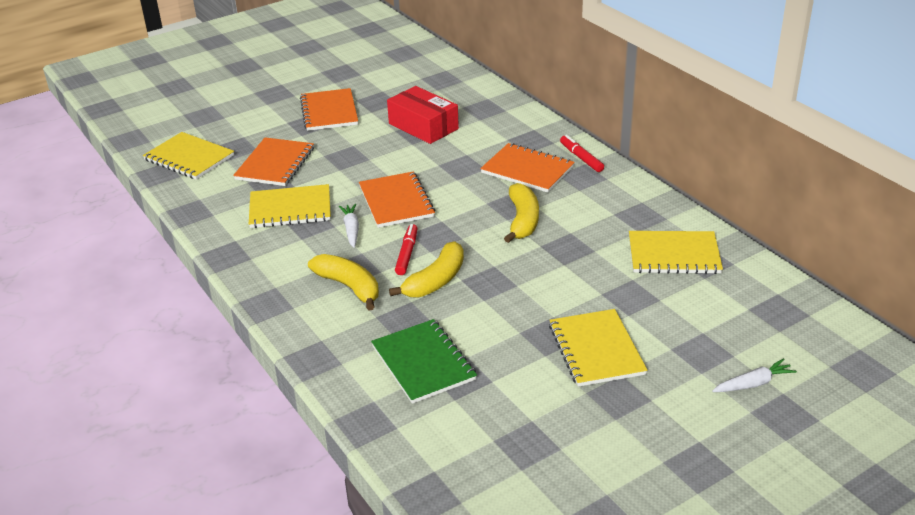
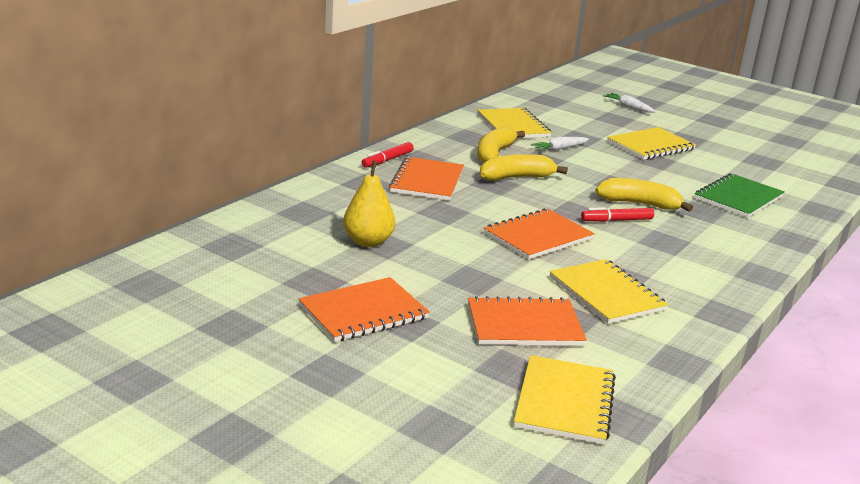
camera: 115 degrees left, 10 degrees down
yellow banana [308,254,379,310] -> yellow banana moved to [477,126,525,163]
white carrot [339,204,359,248] -> white carrot moved to [531,137,589,151]
red box [387,86,459,144] -> yellow pear [343,161,395,247]

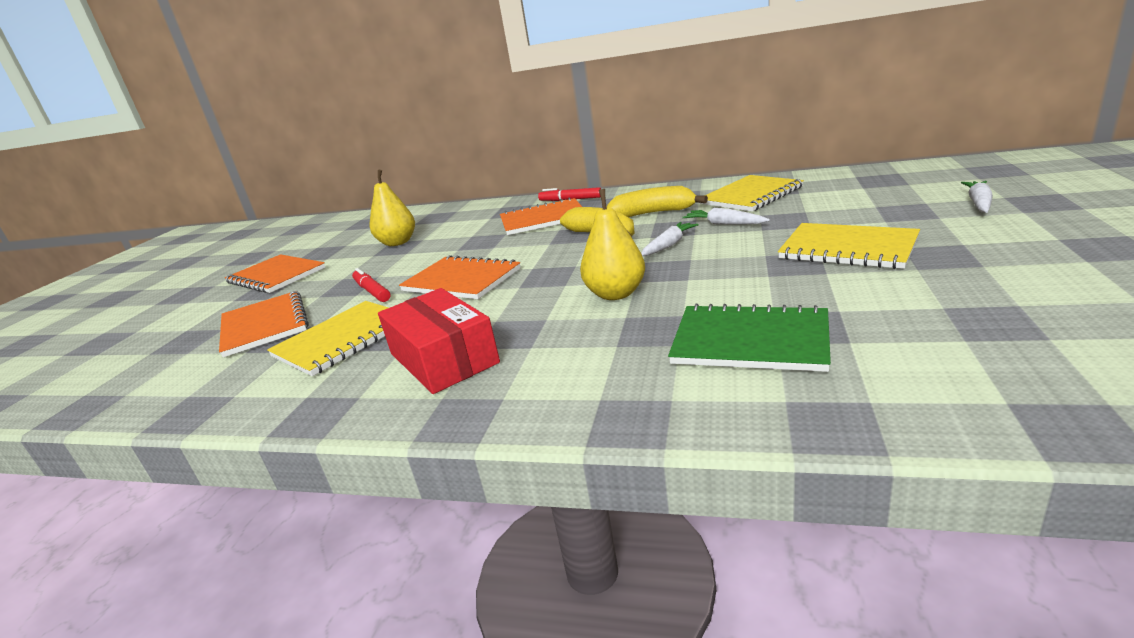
camera: 75 degrees right, 0 degrees up
yellow notebook [514,355,616,445] -> none
red marker [581,207,654,222] -> red marker moved to [352,268,391,302]
yellow banana [595,178,693,212] -> yellow pear [580,189,645,300]
none -> red box [378,288,500,394]
none -> white carrot [641,222,699,256]

